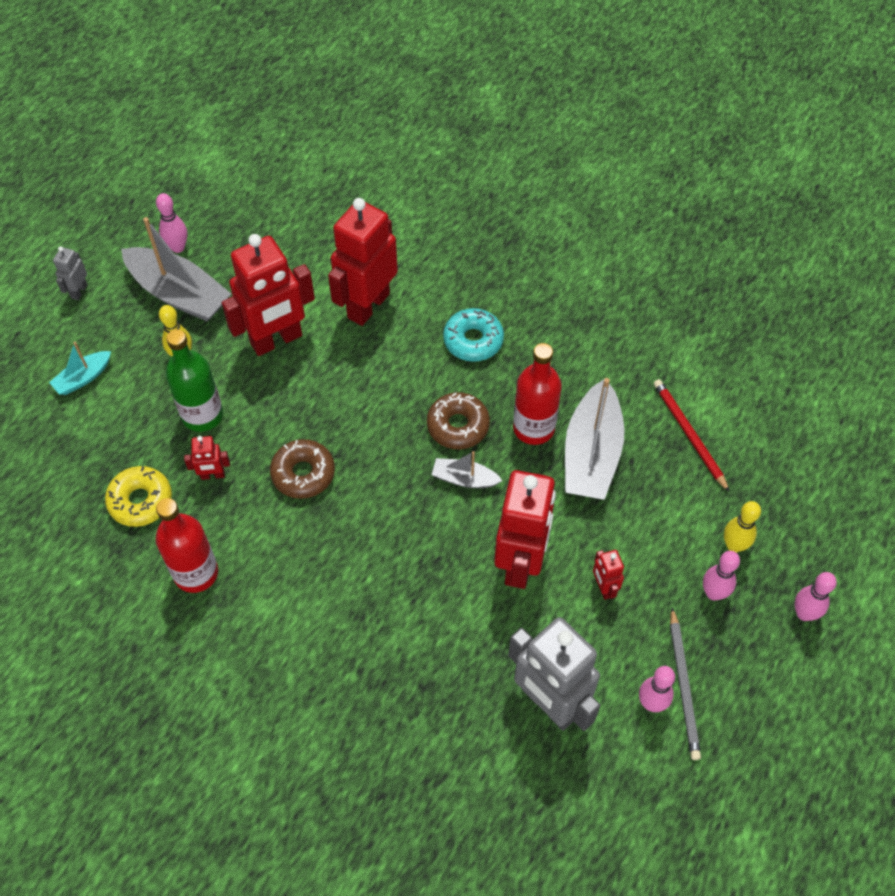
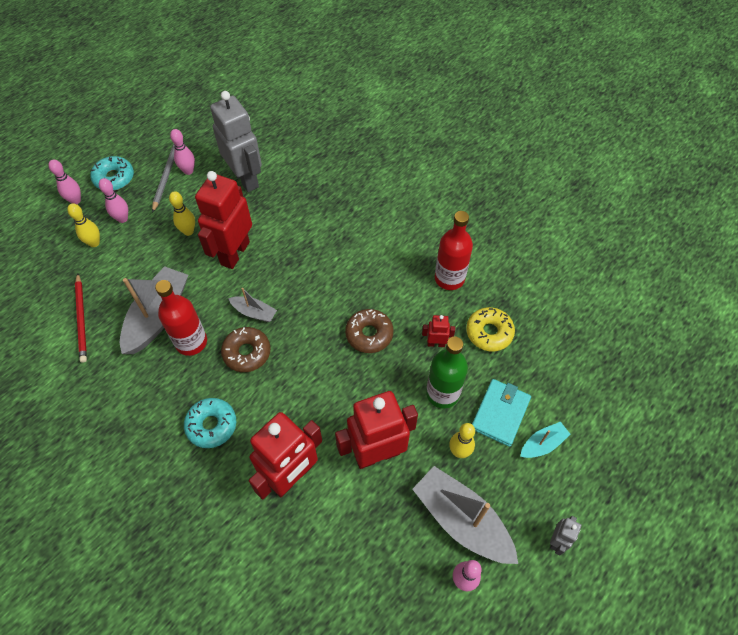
camera: 170 degrees left, 0 degrees up
red robot [593,550,624,600] -> yellow bowling pin [169,191,195,236]
none -> turquoise donut [90,156,134,191]
none -> turquoise wallet [472,379,531,447]

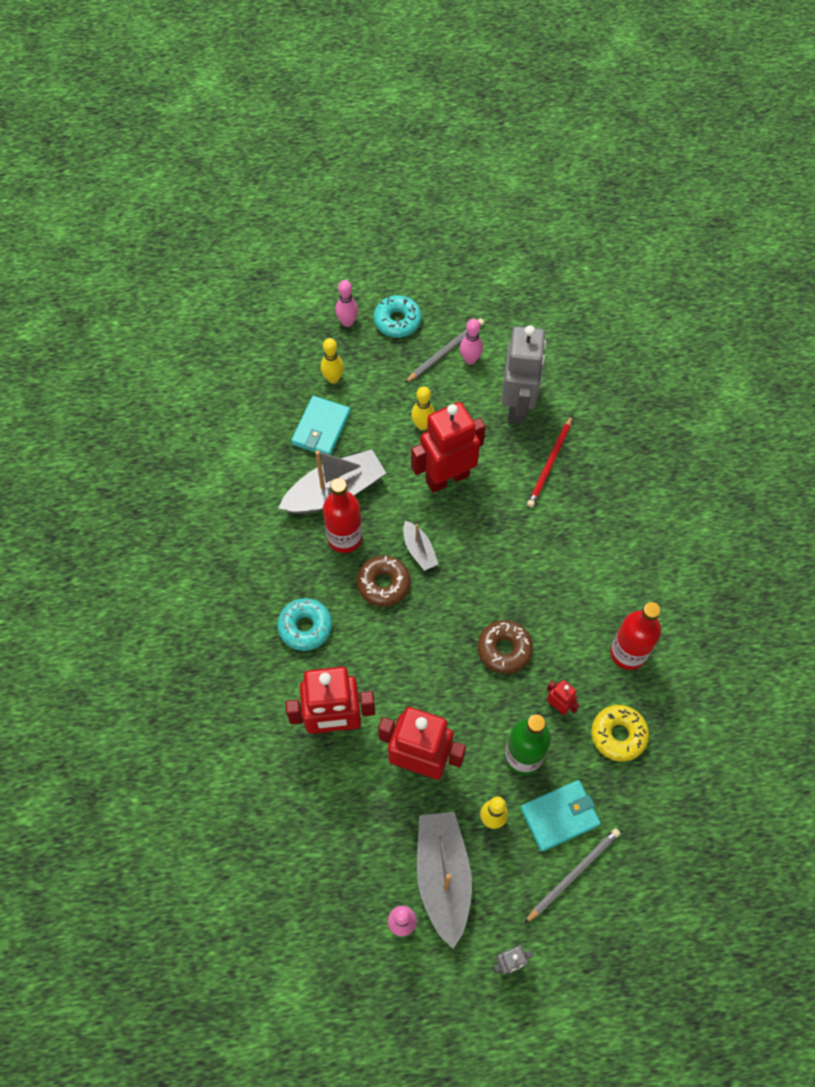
camera: 40 degrees right, 5 degrees up
red pencil [75,273,87,363] -> red pencil moved to [527,416,572,507]
pink bowling pin [99,178,128,223] -> none
turquoise boat [520,422,571,458] -> grey pencil [524,828,620,924]
none -> turquoise wallet [291,396,351,455]

